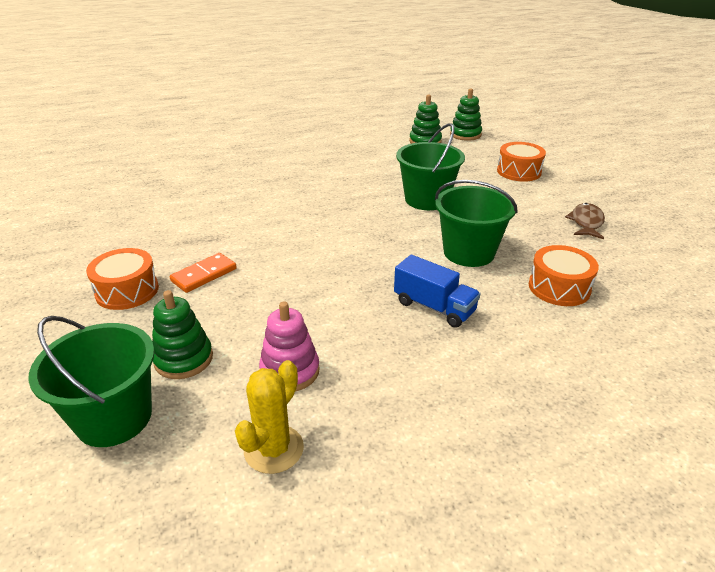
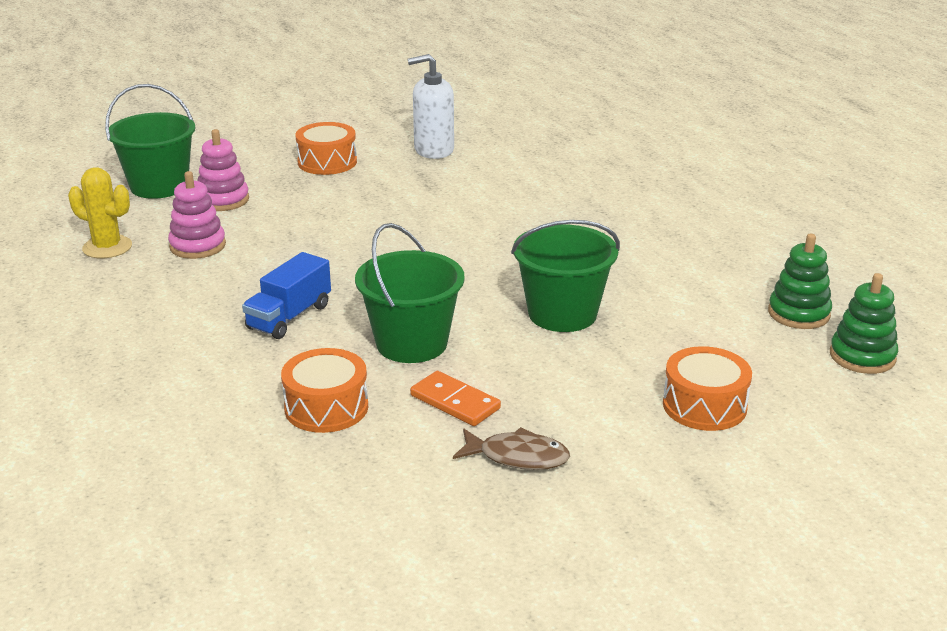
camera: 85 degrees right, 5 degrees down
green stacking toy [152,290,213,379] -> pink stacking toy [197,129,249,211]
orange domino [170,253,237,293] -> orange domino moved to [410,371,501,426]
none -> white soap dispenser [408,54,454,159]

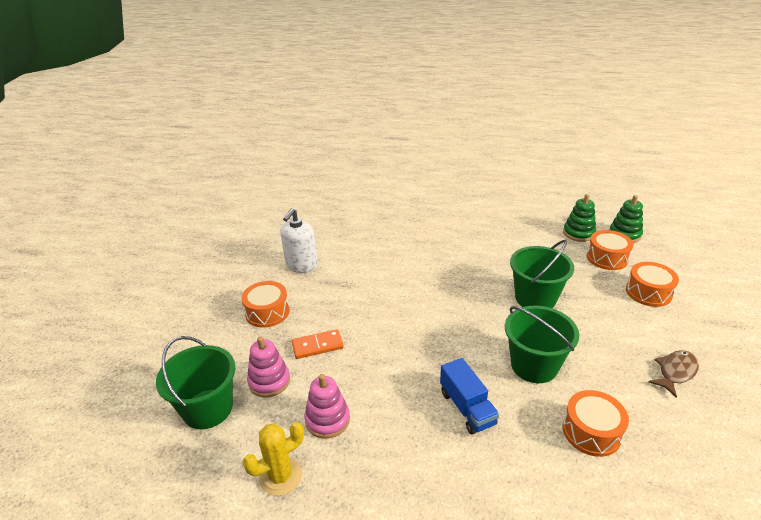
camera: 55 degrees left, 5 degrees up
orange domino [410,371,501,426] -> orange domino moved to [292,329,344,359]
none -> orange drum [587,230,633,270]

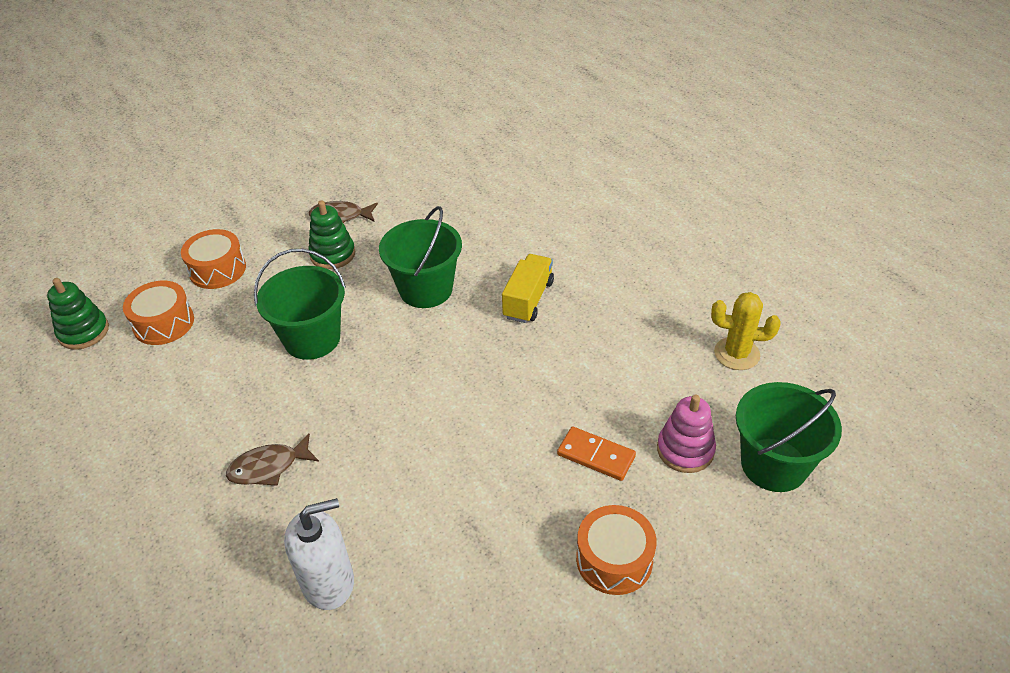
camera: 135 degrees left, 10 degrees up
white soap dispenser [280,208,318,273] -> white soap dispenser moved to [284,498,354,610]
pink stacking toy [304,374,350,439] -> none
blue truck [440,358,499,435] -> yellow truck [502,254,554,323]
green stacking toy [563,194,596,242] -> green stacking toy moved to [308,200,355,269]
orange drum [563,390,629,457] -> none
none -> brown fish [226,433,319,486]

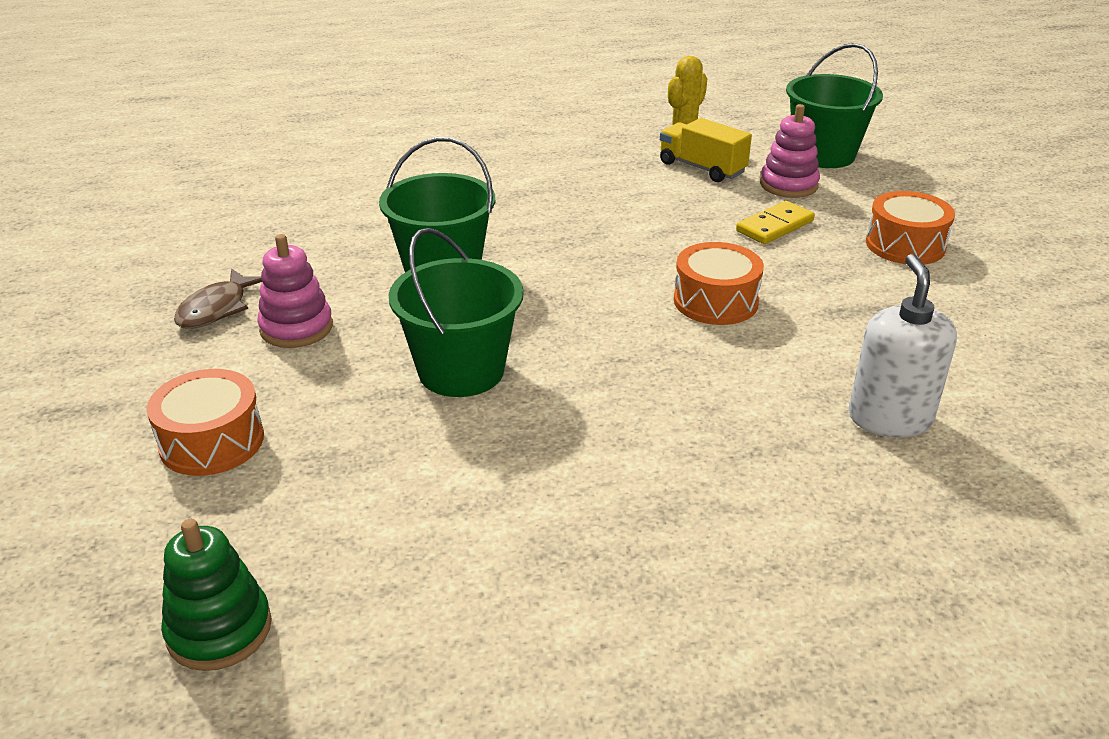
camera: 70 degrees left, 10 degrees down
orange drum [123,281,194,345] -> orange drum moved to [674,242,764,325]
brown fish [226,433,319,486] -> none
green stacking toy [308,200,355,269] -> pink stacking toy [258,234,333,348]
yellow truck [502,254,554,323] -> yellow truck moved to [660,118,752,182]
orange domino [557,427,636,481] -> yellow domino [736,201,815,244]

